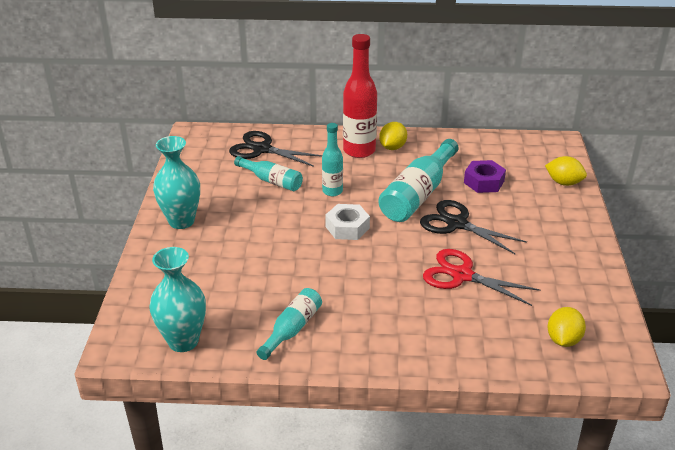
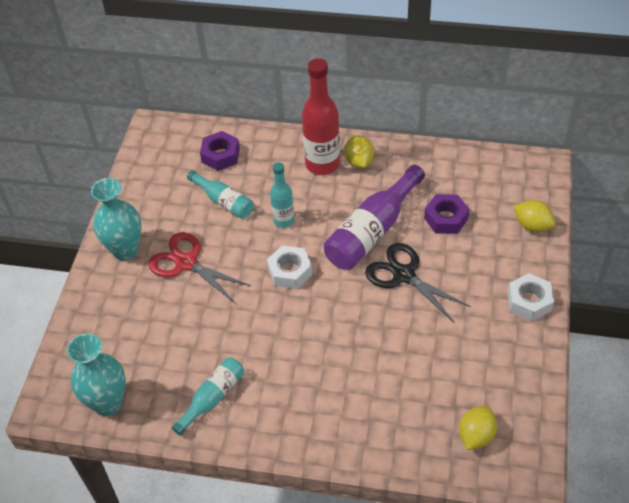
camera: 10 degrees right, 15 degrees up
black scissors [229,131,322,167] -> purple nut [200,131,240,171]
turquoise bottle [378,139,459,222] -> purple bottle [324,165,425,270]
yellow lemon [379,122,407,150] -> yellow lemon turned 45 degrees counterclockwise [344,135,374,168]
red scissors [423,249,540,306] -> red scissors moved to [148,232,251,303]
none -> white nut [508,273,554,321]

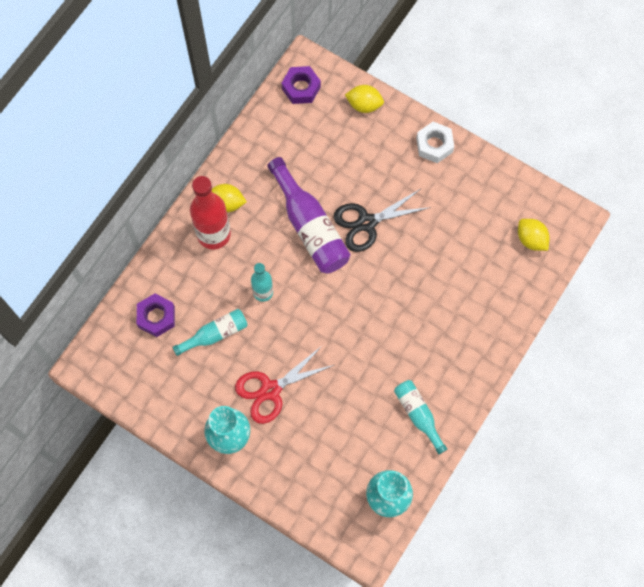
camera: 70 degrees left, 20 degrees up
white nut [267,245,312,289] -> none
purple nut [424,194,470,234] -> purple nut moved to [282,66,321,104]
yellow lemon [513,200,555,232] -> yellow lemon turned 45 degrees clockwise [345,85,384,113]

